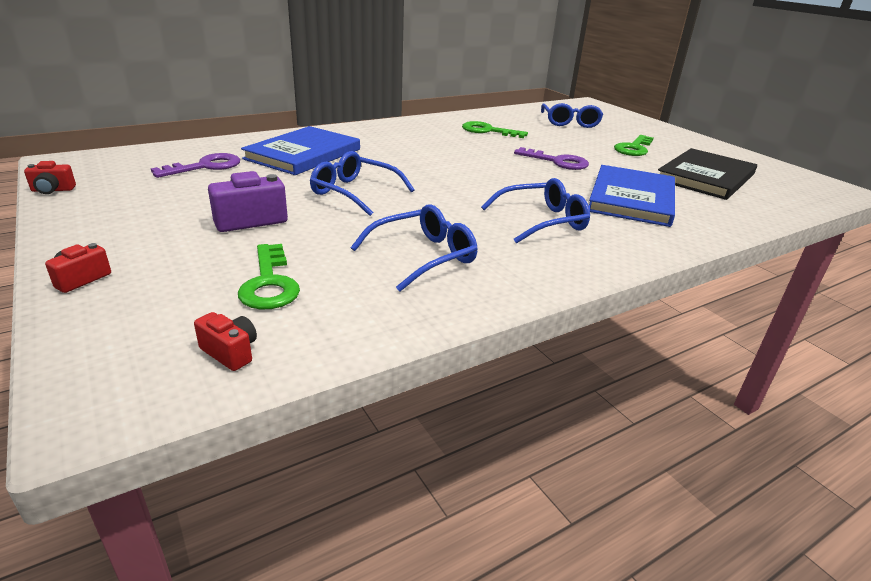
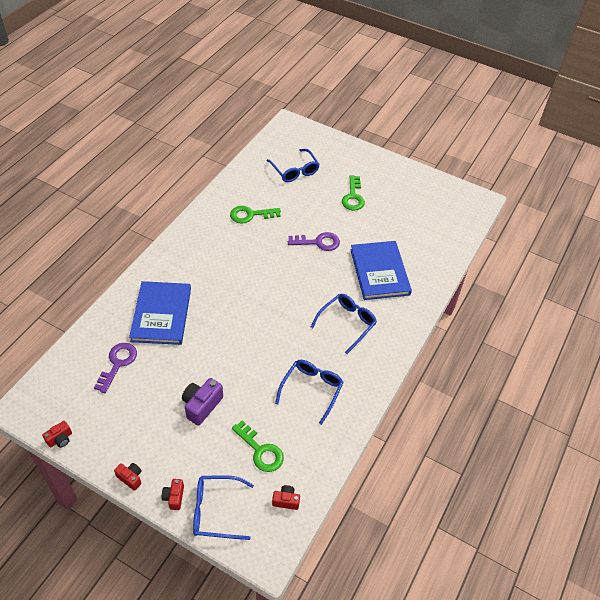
camera: 30 degrees left, 20 degrees up
blue glasses [310,151,415,216] -> blue glasses moved to [193,475,254,540]
black book [658,148,757,200] -> none
none -> red camera [114,463,142,491]

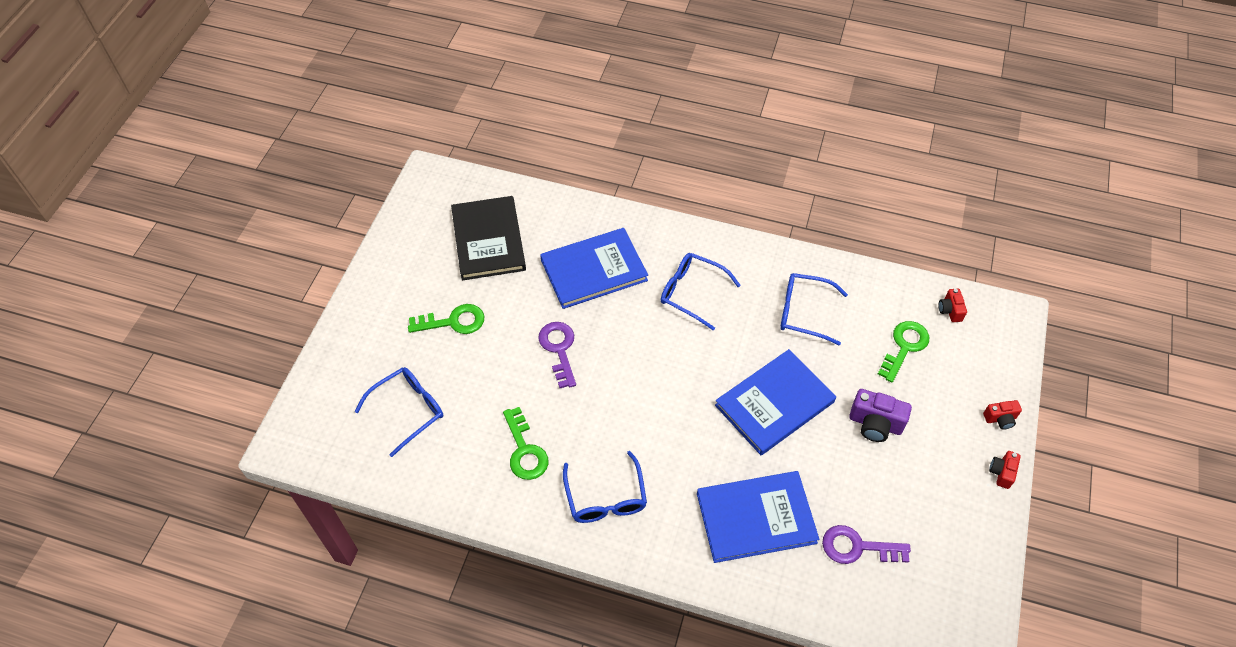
camera: 100 degrees left, 5 degrees up
red camera [42,421,72,448] -> none
blue glasses [193,475,254,540] -> blue glasses moved to [563,451,647,523]
none -> black book [451,196,526,280]
none -> blue book [715,349,836,455]

